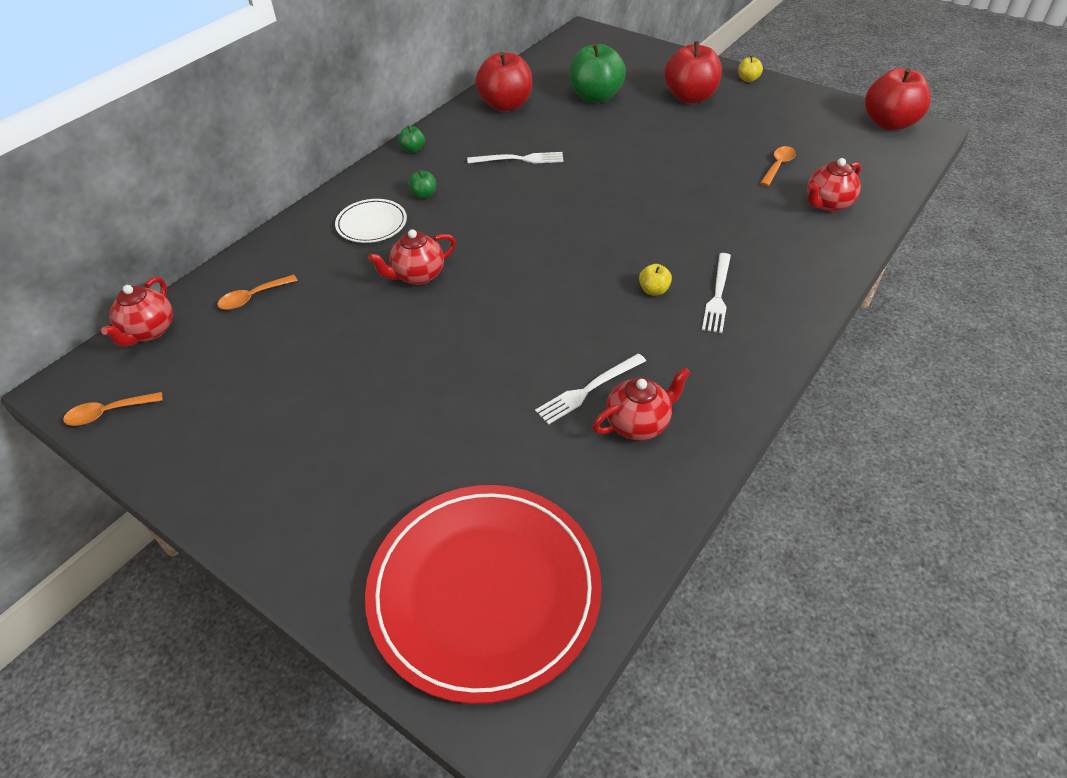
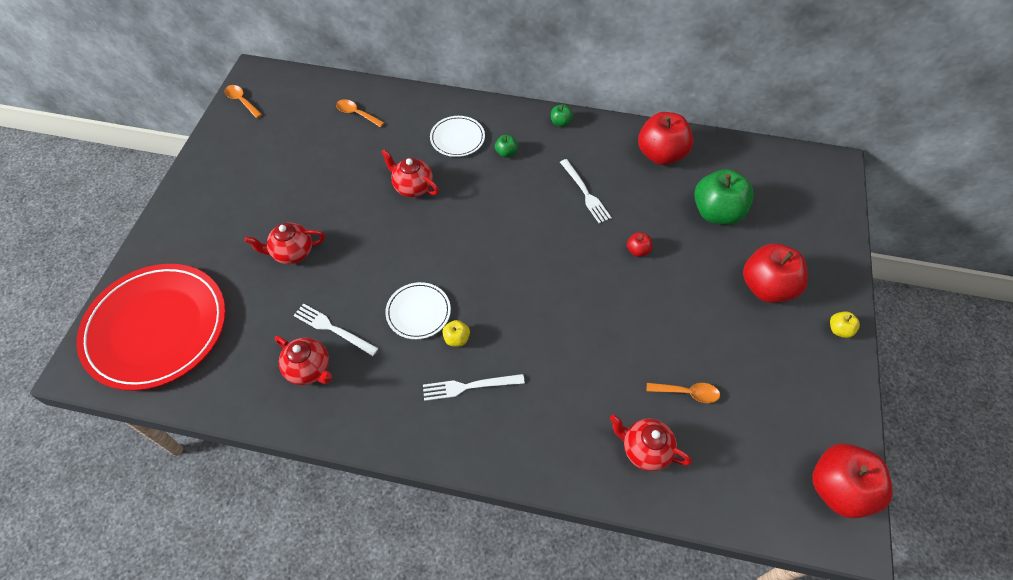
camera: 65 degrees right, 10 degrees up
red teapot [101,277,173,347] -> red teapot moved to [245,223,325,264]
none -> white plate [385,282,451,339]
none -> red apple [627,232,652,257]

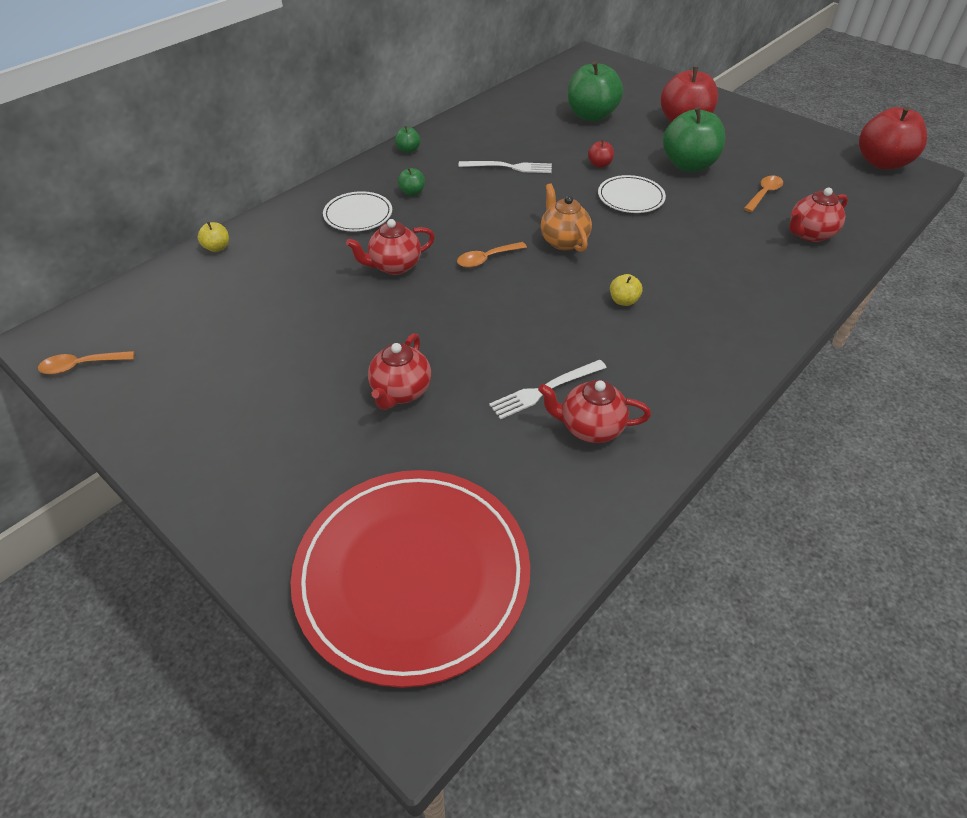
camera: 60 degrees left, 10 degrees down
red teapot [275,336,332,385] -> red teapot turned 150 degrees counterclockwise [538,380,651,443]
orange spoon [336,99,385,127] -> orange spoon moved to [457,242,527,268]
white plate [385,282,451,339] -> white plate moved to [598,175,666,213]
white fork [423,374,525,401] -> none
red apple [638,112,693,165] -> none
yellow apple [830,311,860,338] -> yellow apple moved to [197,222,229,252]
none -> orange teapot [540,183,592,252]
none -> green apple [663,107,726,172]

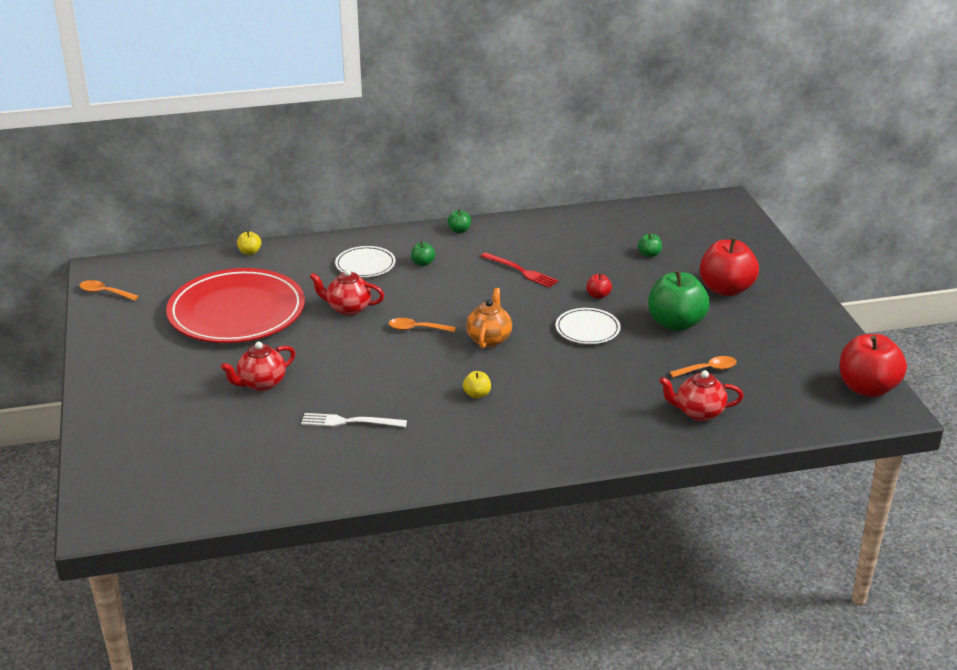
camera: 35 degrees right, 15 degrees down
red plate [291,470,530,688] -> red plate moved to [166,268,305,343]
white fork [458,161,552,173] -> red fork [481,252,558,288]
red teapot [538,380,651,443] -> none
green apple [568,61,623,122] -> green apple [638,233,662,257], size x0.44

